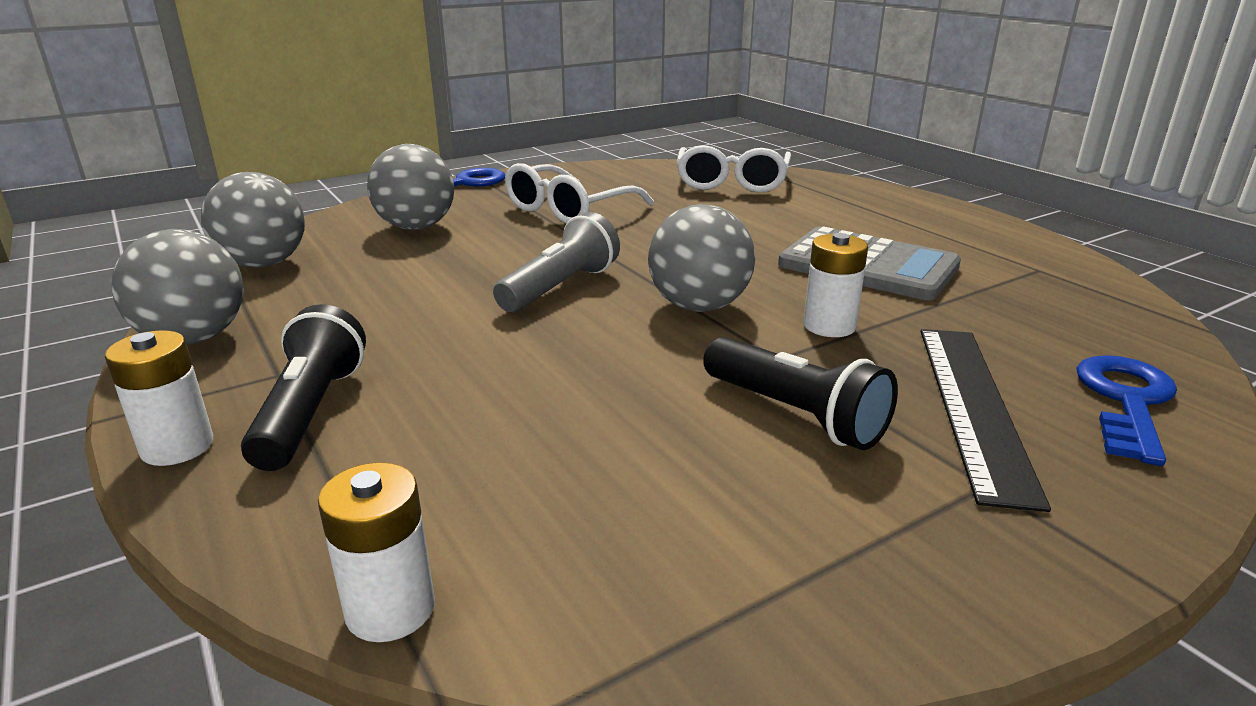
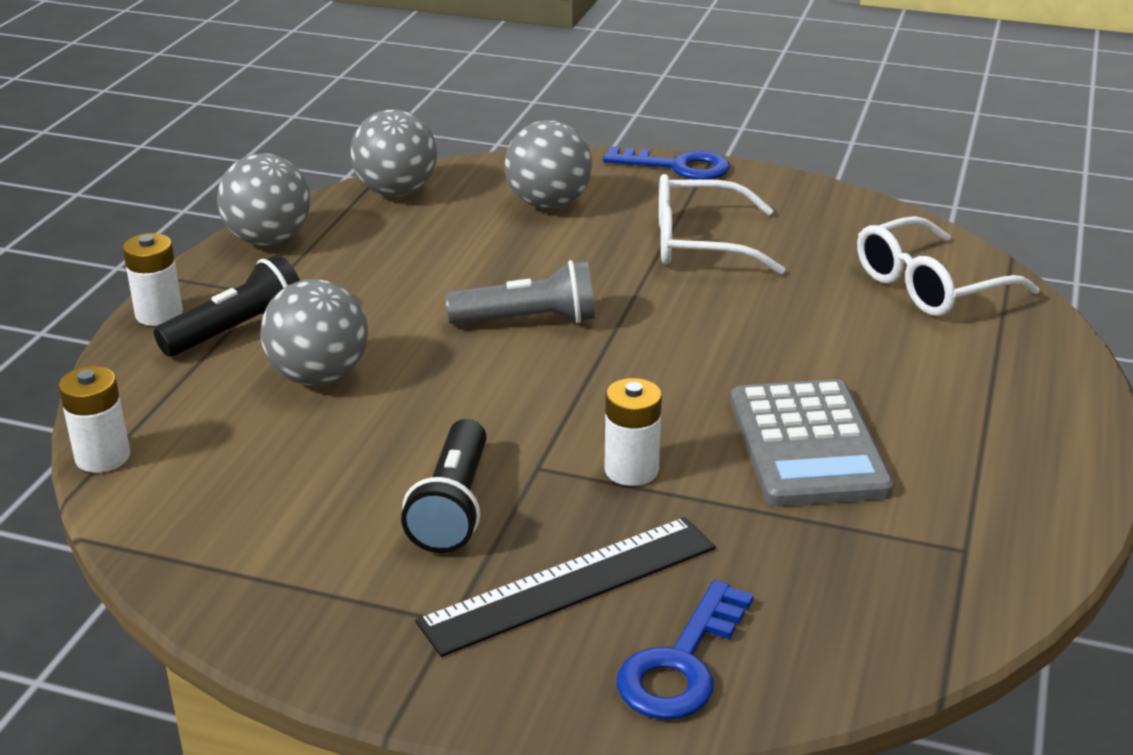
camera: 50 degrees right, 5 degrees up
grey ball [648,204,755,312] -> grey ball moved to [260,279,368,386]
blue key [1076,355,1177,466] -> blue key turned 135 degrees clockwise [616,580,754,720]

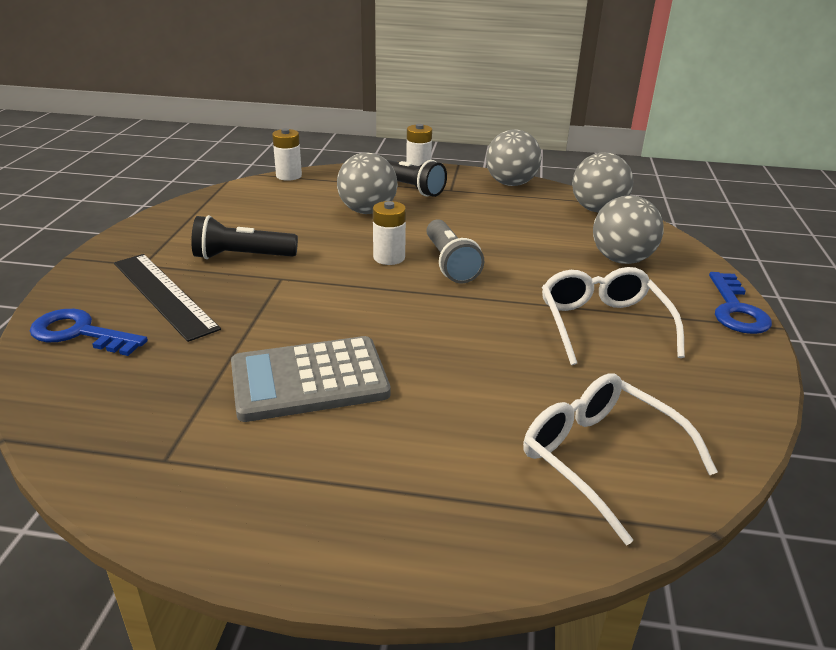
camera: 80 degrees right, 0 degrees up
white battery [604,378,662,486] -> white battery moved to [373,201,406,265]

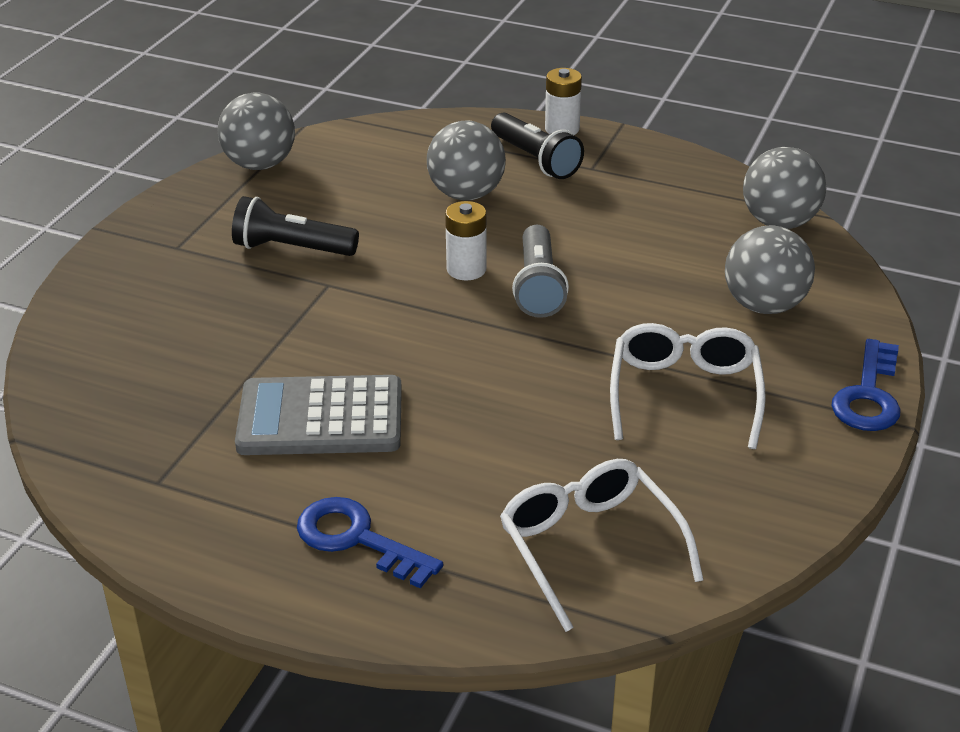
camera: 15 degrees right, 5 degrees up
blue key [30,309,148,356] -> blue key moved to [297,497,443,589]
black ruler [114,254,221,342] -> none
white battery [272,128,302,181] -> none
grey ball [486,129,542,186] -> grey ball moved to [217,92,295,170]

